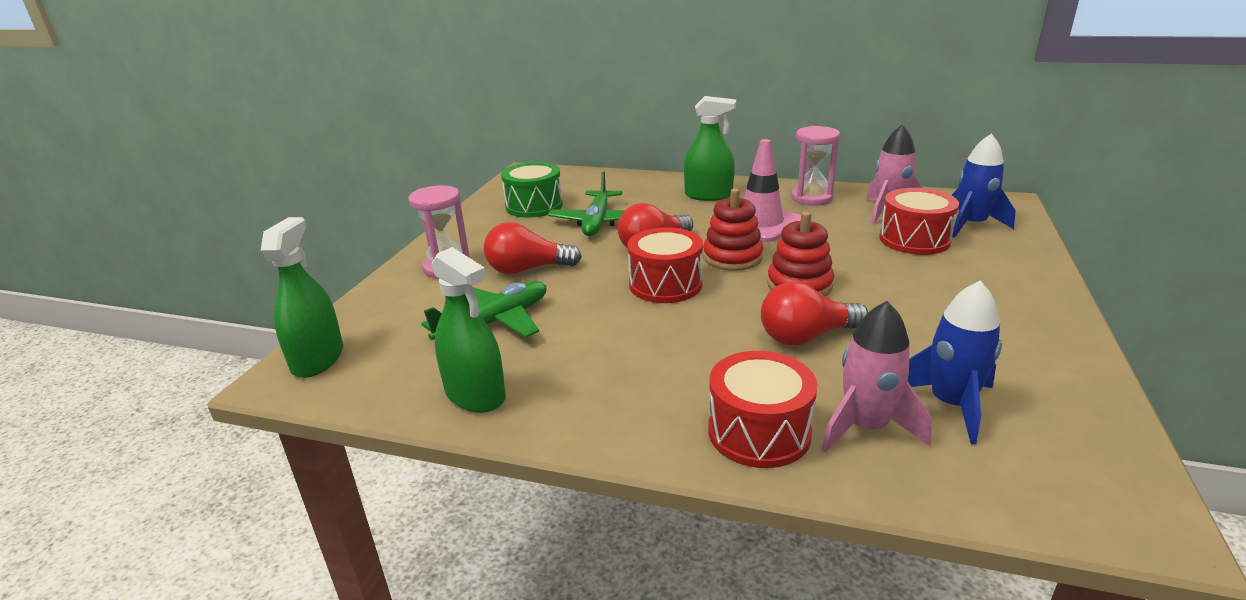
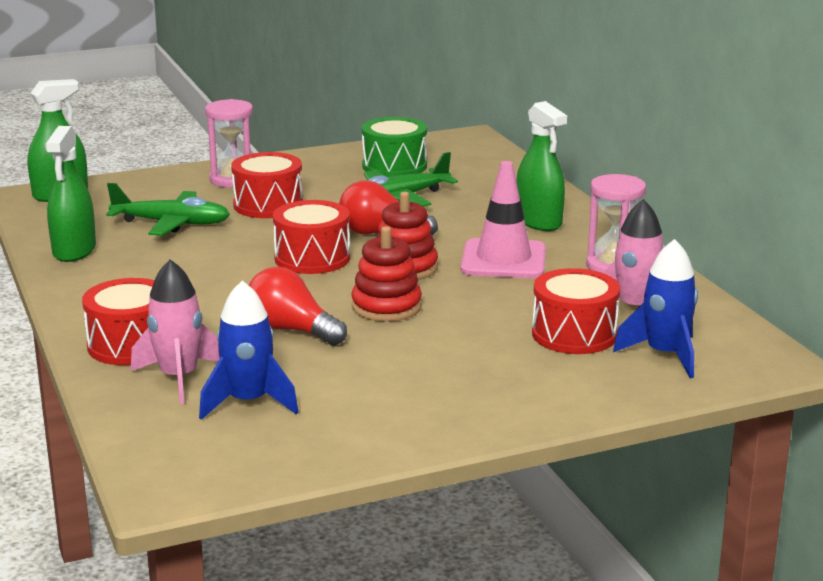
camera: 50 degrees right, 5 degrees down
red light bulb [484,222,582,274] -> red drum [231,152,303,218]

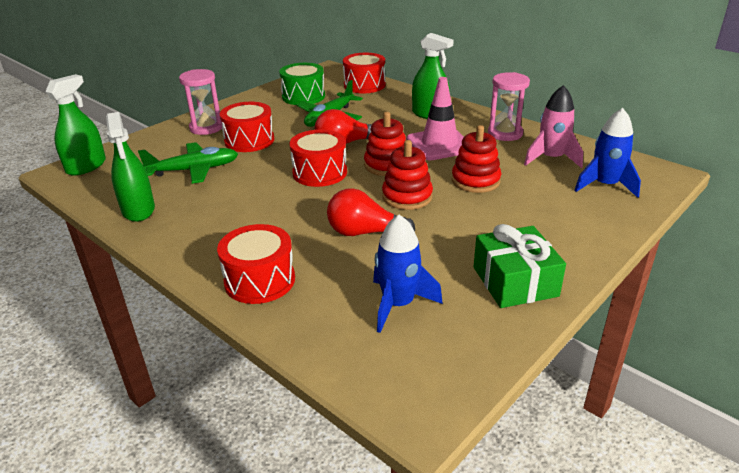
camera: 25 degrees left, 10 degrees up
pink rocket [131,259,220,404] -> none
red drum [532,268,620,354] -> red drum moved to [343,53,386,93]
none -> red stacking toy [452,125,501,193]
none -> green gift [474,224,566,308]

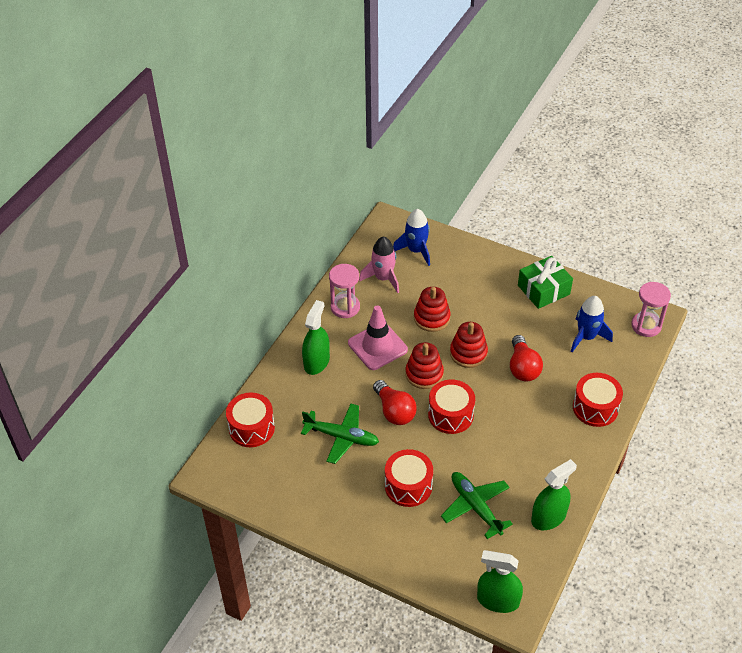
camera: 105 degrees left, 15 degrees up
pink hourglass [179,69,222,135] -> pink hourglass moved to [631,282,671,337]
green drum [279,63,325,105] -> none

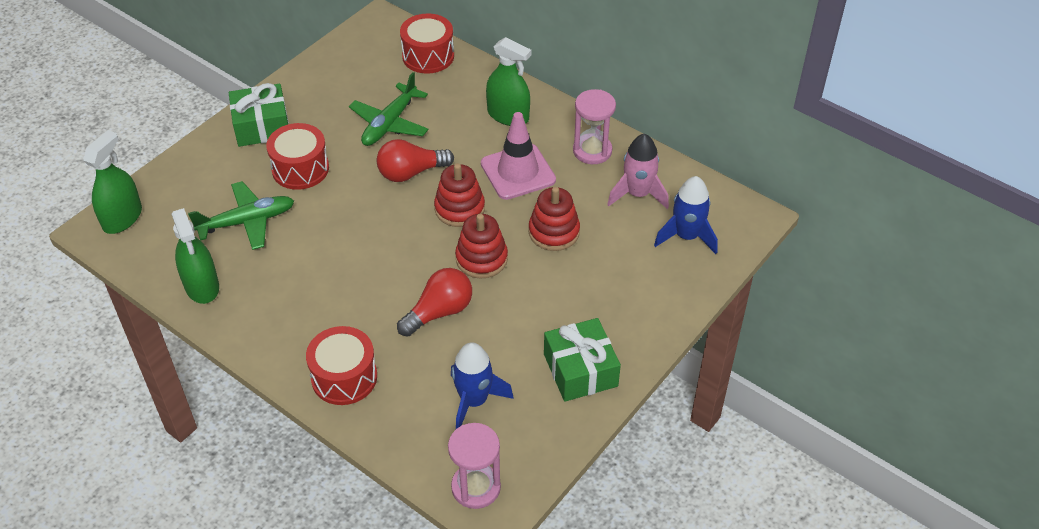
camera: 100 degrees right, 0 degrees up
red drum [428,380,475,434] -> none
red light bulb [510,335,543,381] -> red light bulb turned 135 degrees clockwise [397,268,472,337]
none -> green gift [229,83,289,147]

